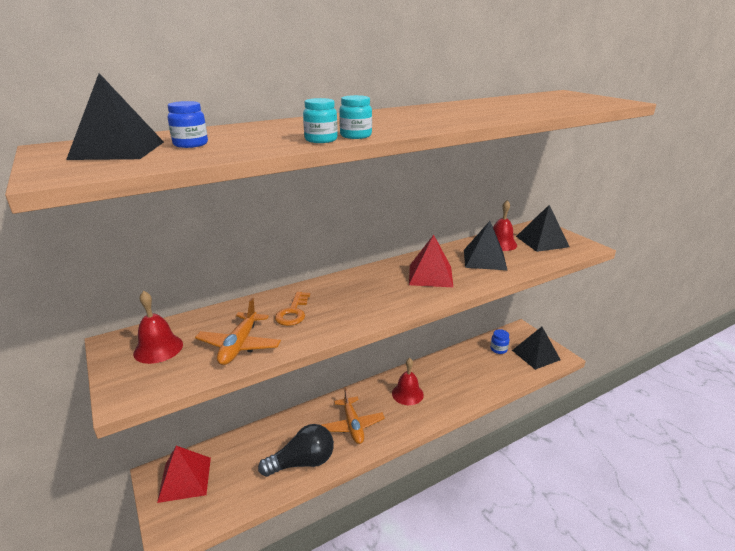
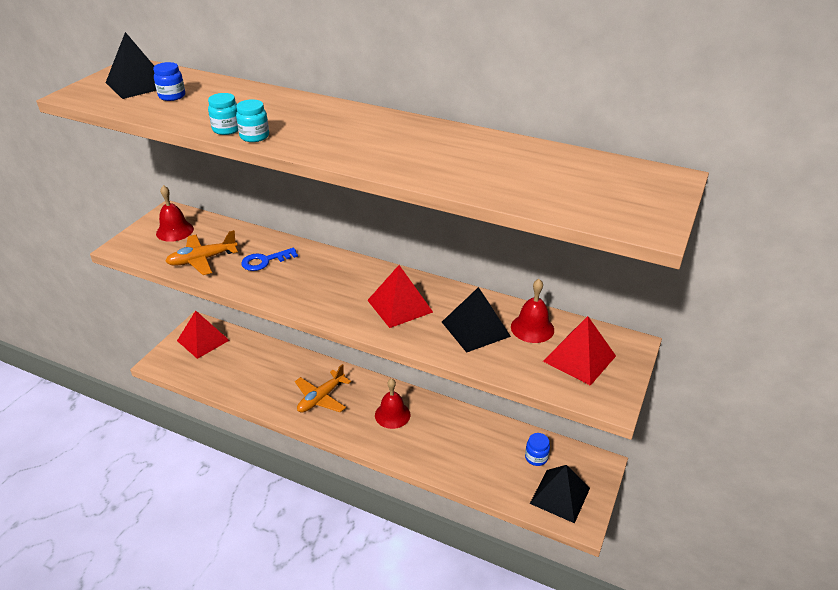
camera: 55 degrees right, 10 degrees up
black light bulb [258,424,334,477] -> none
orange key [275,292,310,326] -> blue key [241,248,298,271]
black pyramid [516,205,570,252] -> red pyramid [543,316,616,386]

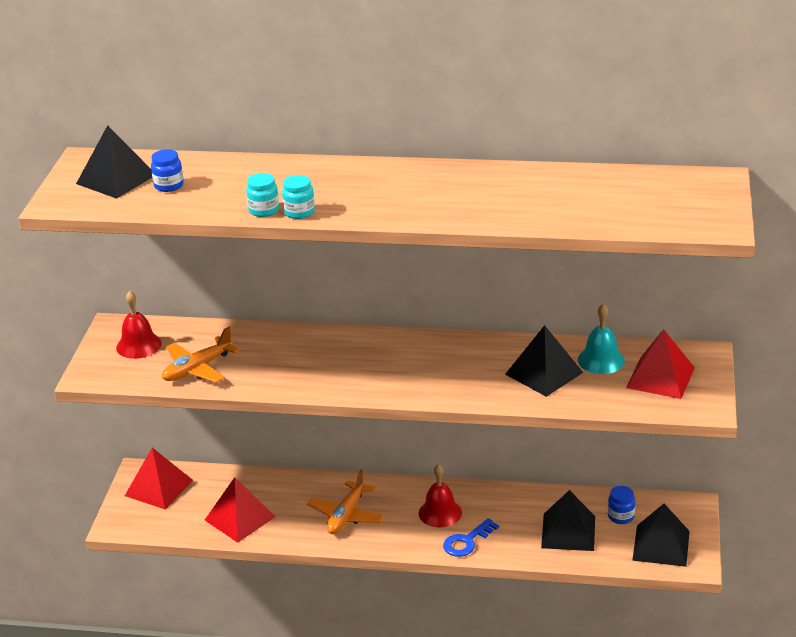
camera: 15 degrees left, 5 degrees down
blue key [241,248,298,271] -> blue key moved to [443,518,499,557]
red pyramid [367,265,433,328] -> red pyramid moved to [205,477,275,543]
red bell [511,279,554,343] -> turquoise bell [578,304,625,374]
none -> black pyramid [541,490,595,551]

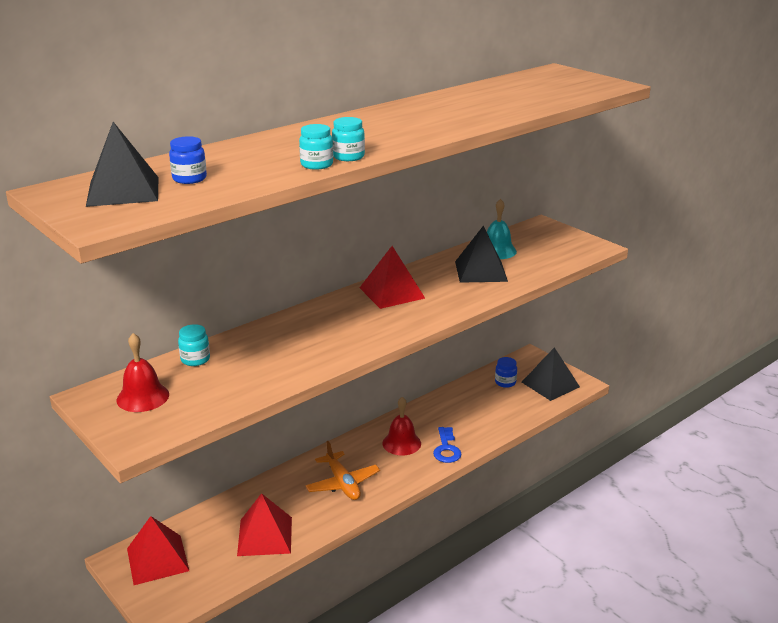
camera: 50 degrees left, 5 degrees down
orange plane [162,327,239,383] -> none
black pyramid [541,490,595,551] -> none
red pyramid [626,329,695,399] -> red pyramid moved to [360,246,425,309]
none -> turquoise jar [178,324,210,366]

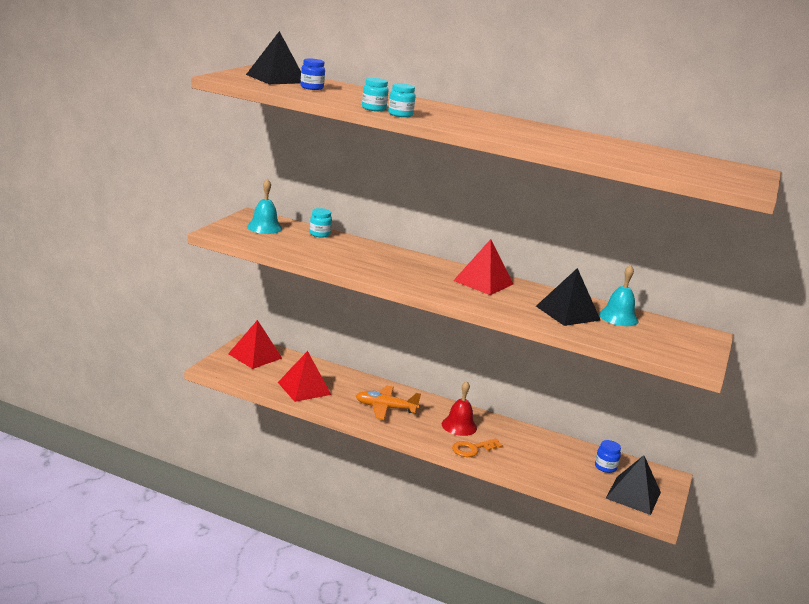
camera: 60 degrees right, 5 degrees down
red bell [117,333,169,412] -> turquoise bell [247,179,282,234]
orange plane [305,441,380,500] -> orange plane turned 60 degrees clockwise [356,385,421,419]
blue key [433,427,462,463] -> orange key [452,438,503,457]

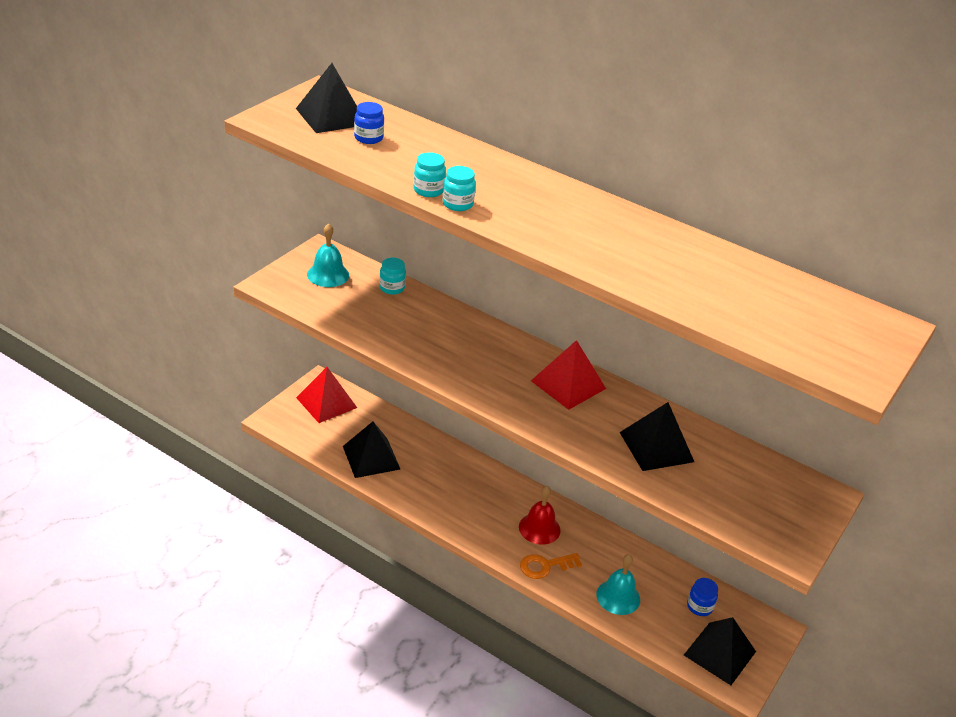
camera: 10 degrees right, 15 degrees up
red pyramid [278,351,331,402] -> black pyramid [343,422,400,478]
orange plane [356,385,421,419] -> none
turquoise bell [599,265,638,326] -> turquoise bell moved to [596,554,640,615]

